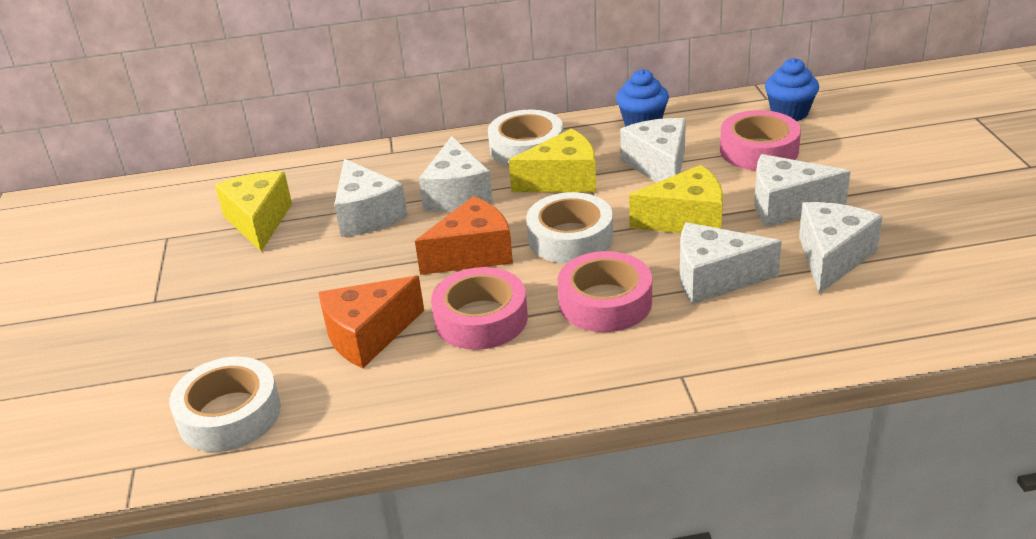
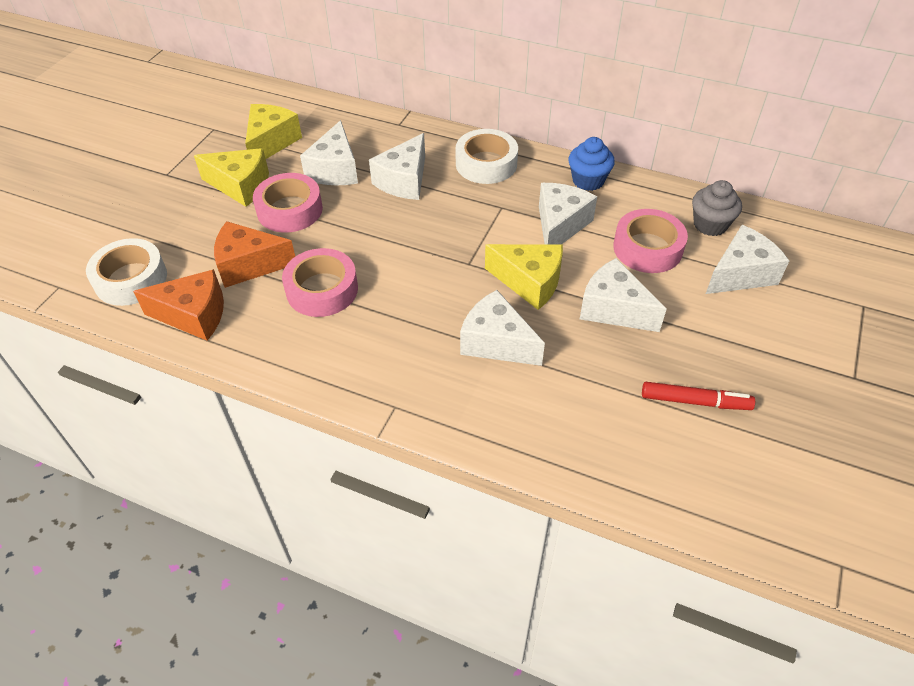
camera: 30 degrees right, 15 degrees up
orange cheese [415,196,513,275] -> orange cheese moved to [133,269,224,341]
yellow cheese [509,128,596,192] -> yellow cheese moved to [194,148,269,207]
white tape [526,192,613,263] -> none
pink tape [558,251,652,332] -> pink tape moved to [253,173,323,233]
blue cupcake [765,58,819,121] -> grey cupcake [692,180,742,236]
white cheese [799,202,883,294] -> white cheese moved to [706,225,789,294]
none -> red marker [642,382,755,410]

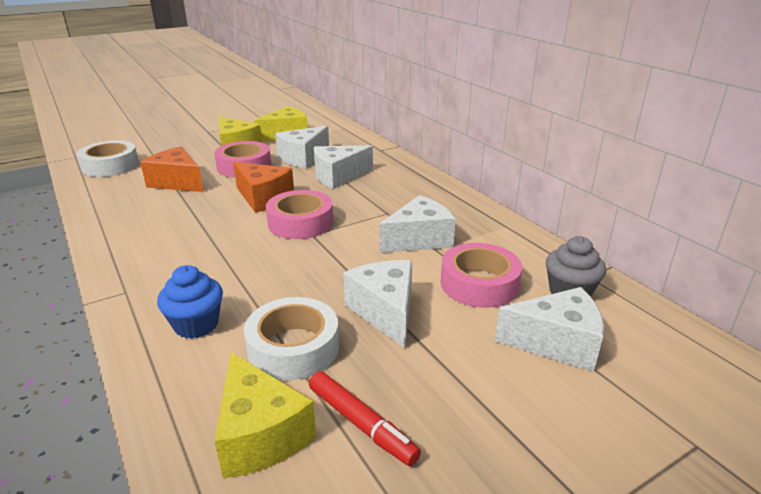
camera: 35 degrees right, 20 degrees down
orange cheese [133,269,224,341] -> orange cheese moved to [233,162,294,213]
pink tape [282,248,358,317] -> pink tape moved to [266,190,333,239]
white tape [455,129,518,184] -> white tape moved to [244,297,339,380]
white cheese [460,290,545,366] -> none
yellow cheese [485,244,563,310] -> yellow cheese moved to [215,352,316,478]
blue cupcake [568,137,615,191] -> blue cupcake moved to [157,265,223,339]

